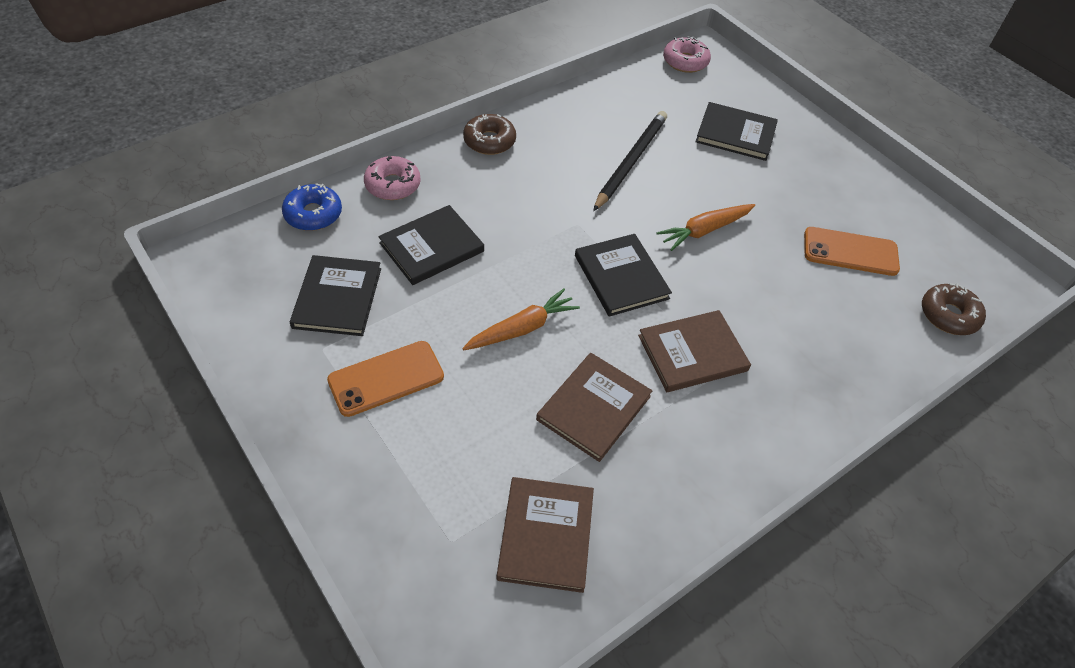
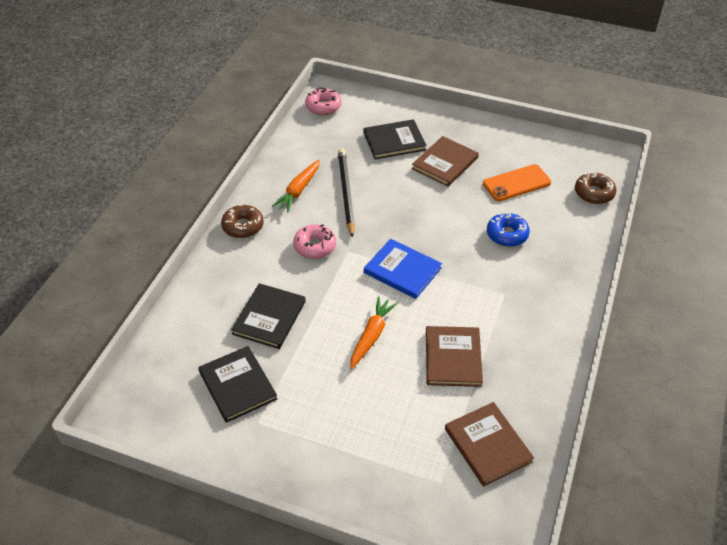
camera: 30 degrees left, 5 degrees down
blue donut [282,183,342,231] -> blue donut moved to [487,212,530,247]
orange phone [327,341,444,417] -> none
pink donut [364,156,421,200] -> pink donut moved to [293,224,336,259]
black book [575,234,672,317] -> blue book [364,239,442,299]
brown book [638,310,751,392] -> brown book moved to [412,136,479,187]
orange carrot [656,204,755,251] -> orange carrot moved to [272,160,320,212]

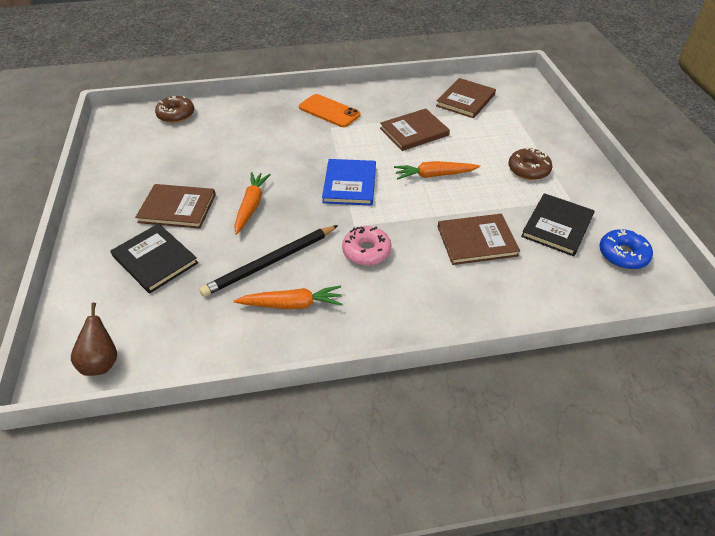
camera: 120 degrees left, 0 degrees up
brown donut [221,205,264,238] -> brown donut moved to [508,147,553,180]
black book [231,283,306,349] -> brown book [438,214,520,265]
pink donut [305,87,342,115] -> brown pear [71,302,117,376]
orange phone [483,164,551,201] -> orange phone moved to [299,94,361,127]
blue donut [487,212,530,247] -> blue donut moved to [599,229,653,269]
none -> orange carrot [234,172,271,235]

